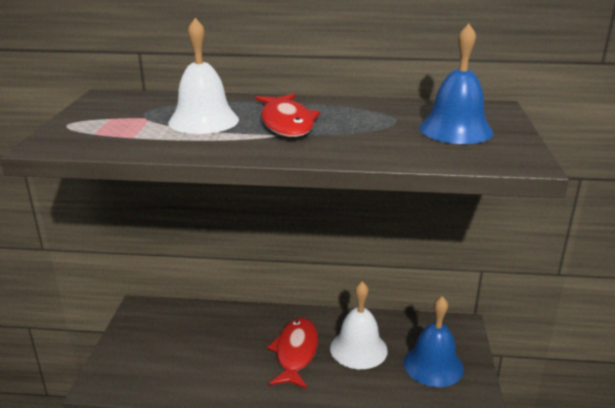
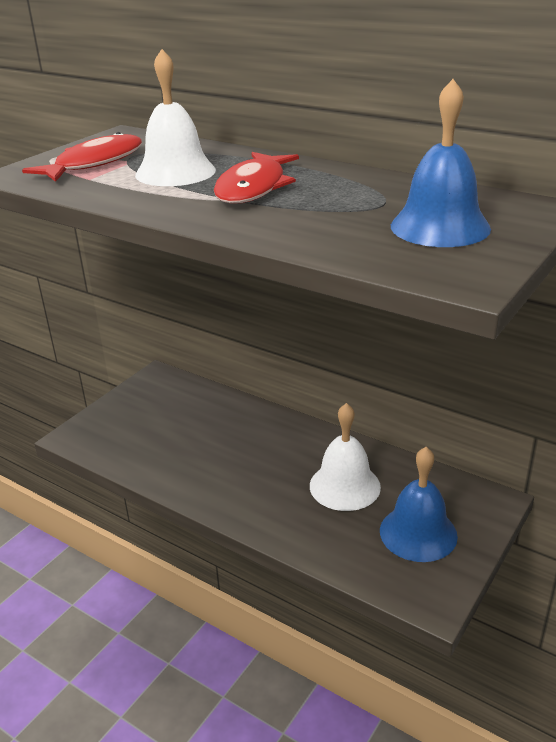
camera: 30 degrees right, 5 degrees up
red fish [267,318,318,389] -> red fish moved to [22,132,142,182]

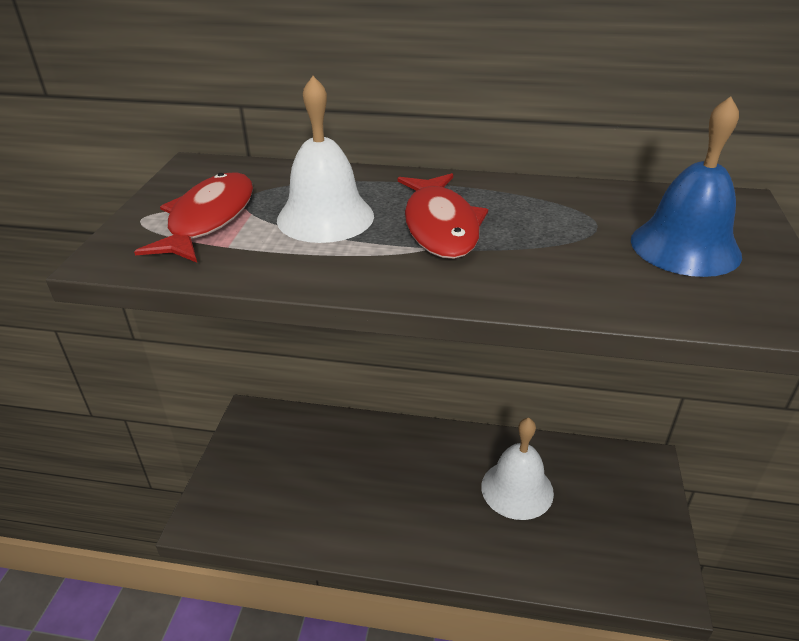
camera: 25 degrees left, 5 degrees up
blue bell [380,447,458,562] -> none

